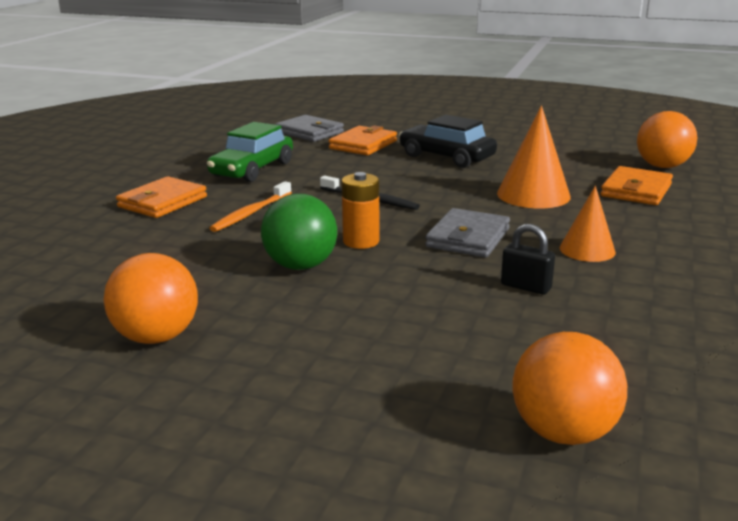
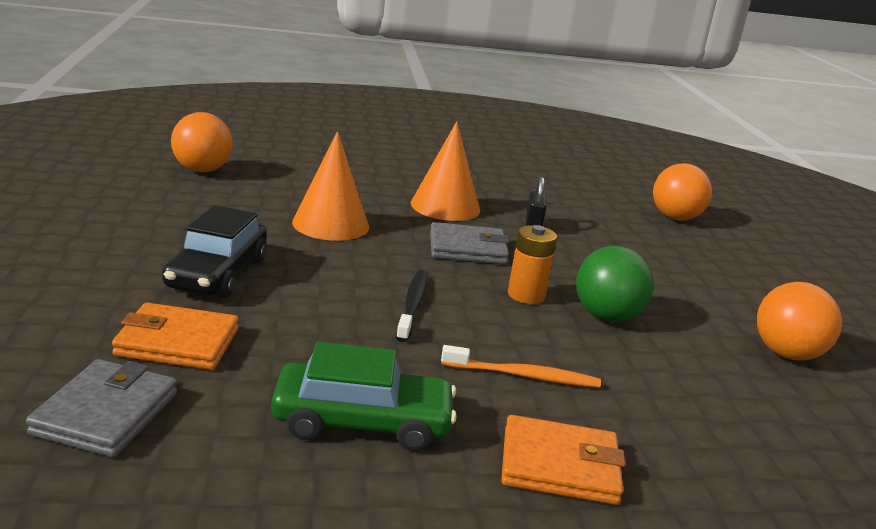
camera: 120 degrees left, 0 degrees up
orange cone [560,186,616,262] -> orange cone [411,121,480,221], size x1.57
orange wallet [601,166,673,205] -> none

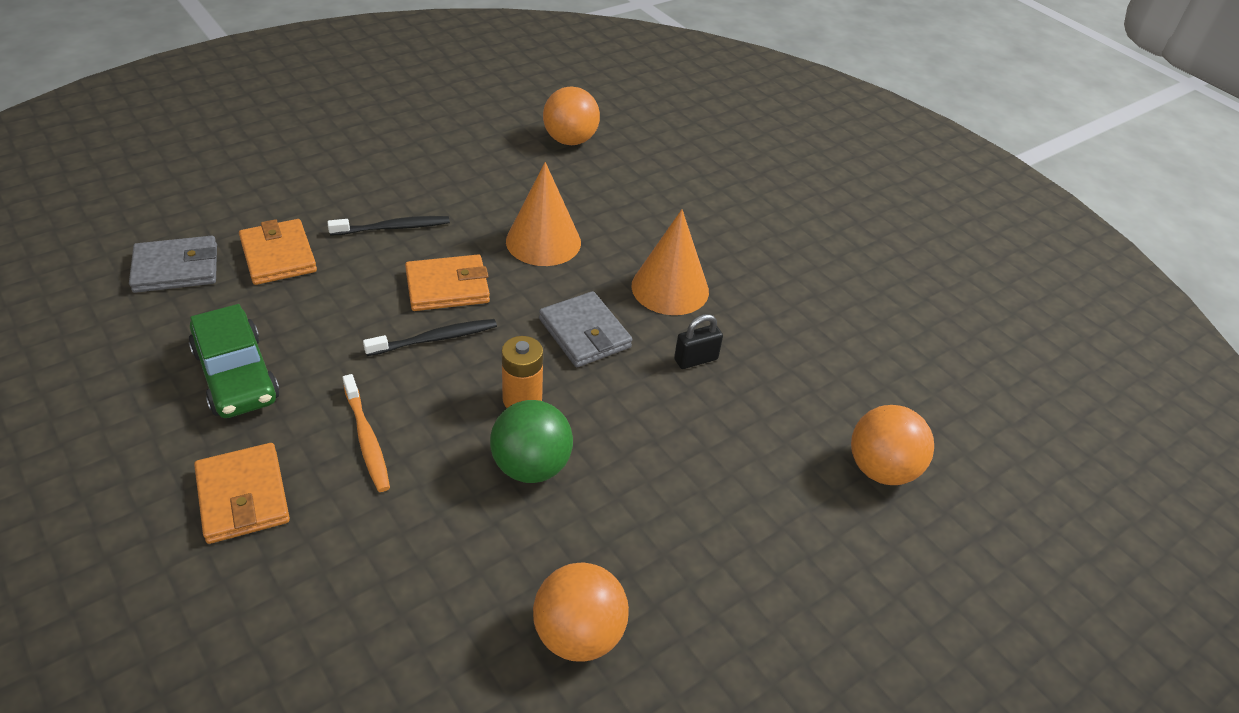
camera: 60 degrees right, 20 degrees up
black car [162,205,267,298] -> black toothbrush [327,216,450,236]
none -> orange wallet [405,255,490,311]

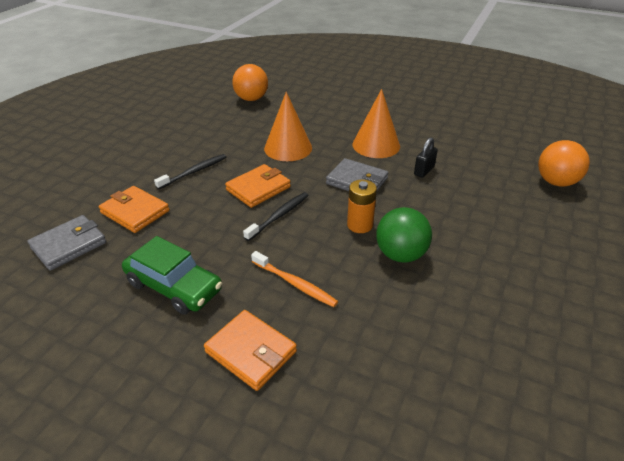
camera: 25 degrees left, 5 degrees down
orange ball [533,562,629,662] -> none

